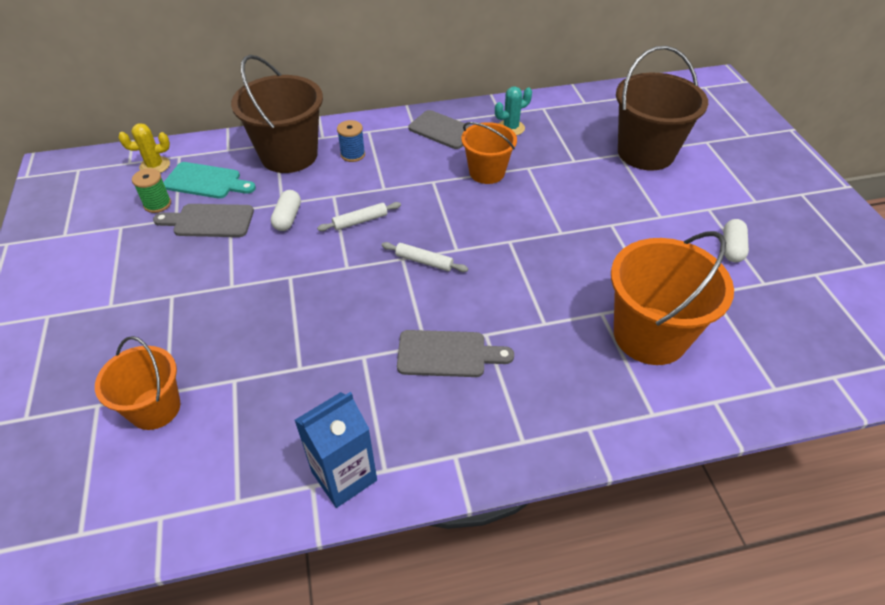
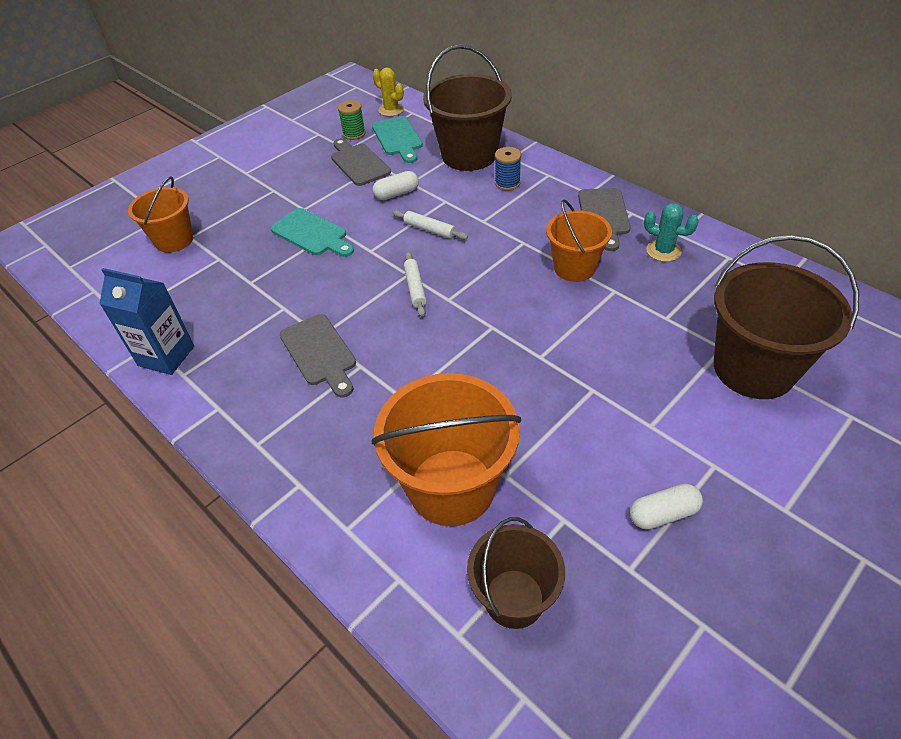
camera: 60 degrees right, 0 degrees up
none -> turquoise cutting board [271,208,354,257]
none -> brown bucket [467,517,565,629]

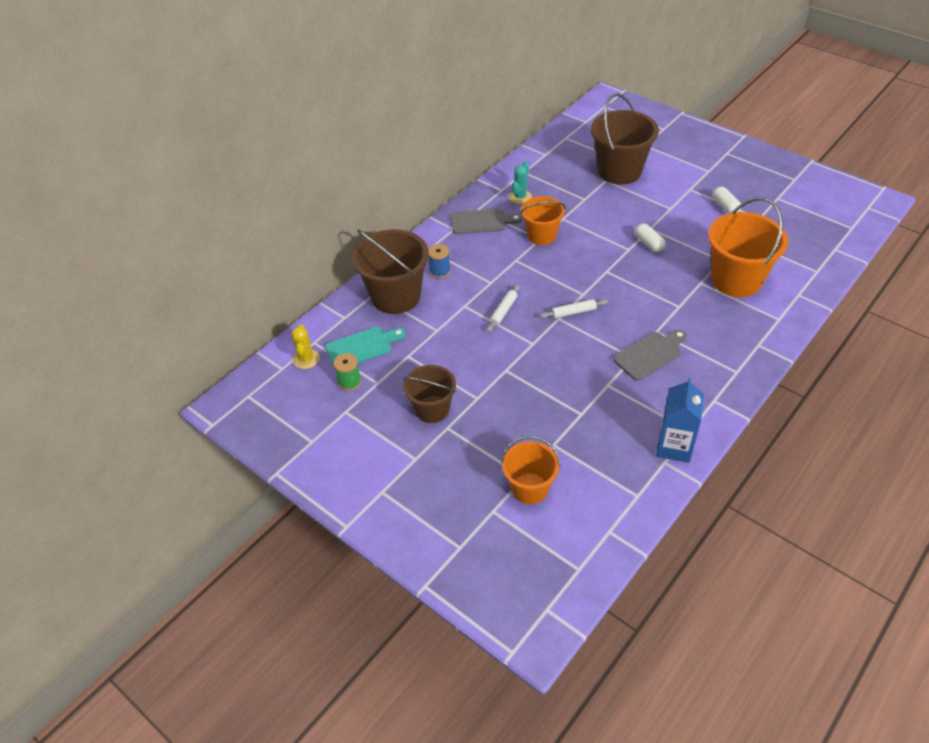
camera: 95 degrees left, 0 degrees up
turquoise cutting board [271,208,354,257] -> none
grey cutting board [331,138,391,186] -> none
yellow cactus [373,68,404,116] -> yellow cactus turned 45 degrees counterclockwise [291,324,320,369]
white capsule [373,171,419,200] -> white capsule moved to [635,223,666,252]
brown bucket [467,517,565,629] -> brown bucket moved to [403,365,456,423]

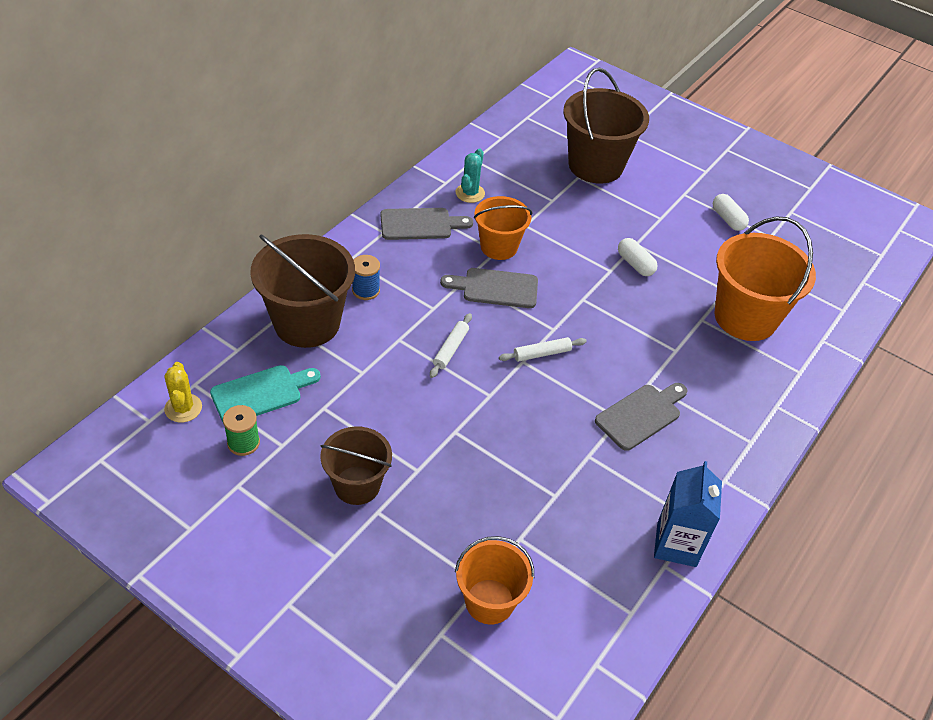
camera: 10 degrees left, 0 degrees up
none -> grey cutting board [440,268,538,308]

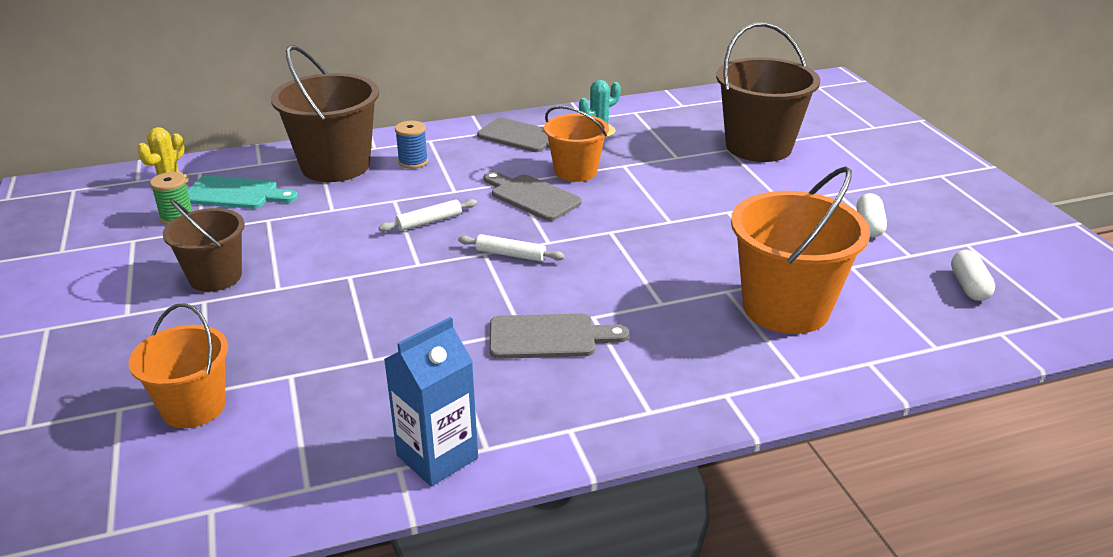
camera: 40 degrees right, 15 degrees down
white capsule [618,238,658,276] -> white capsule moved to [951,250,995,301]

